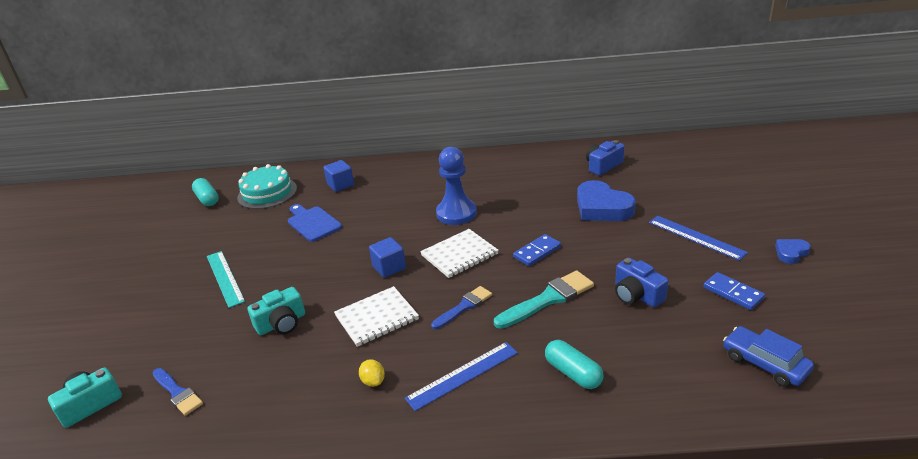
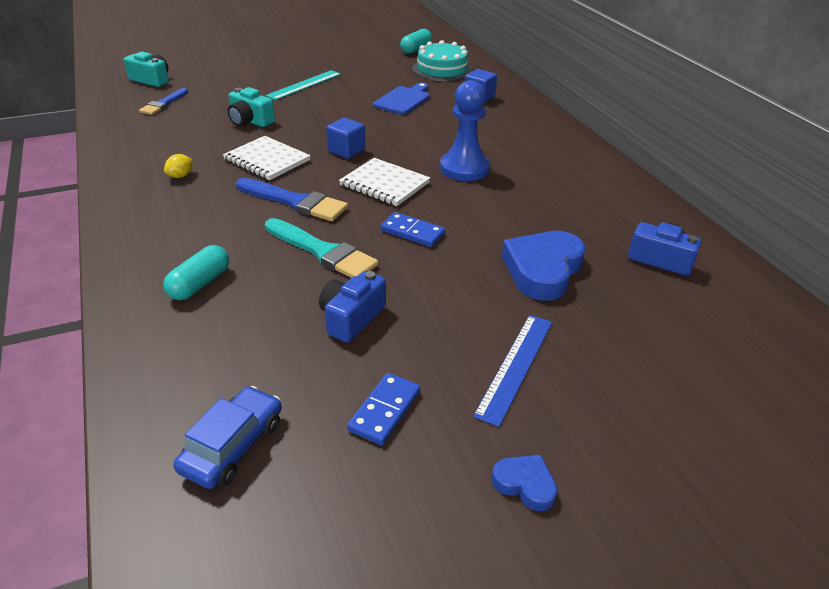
camera: 65 degrees right, 5 degrees up
blue ruler [405,342,518,411] -> none
blue brush [431,286,492,329] -> blue brush [236,178,348,221], size x1.54

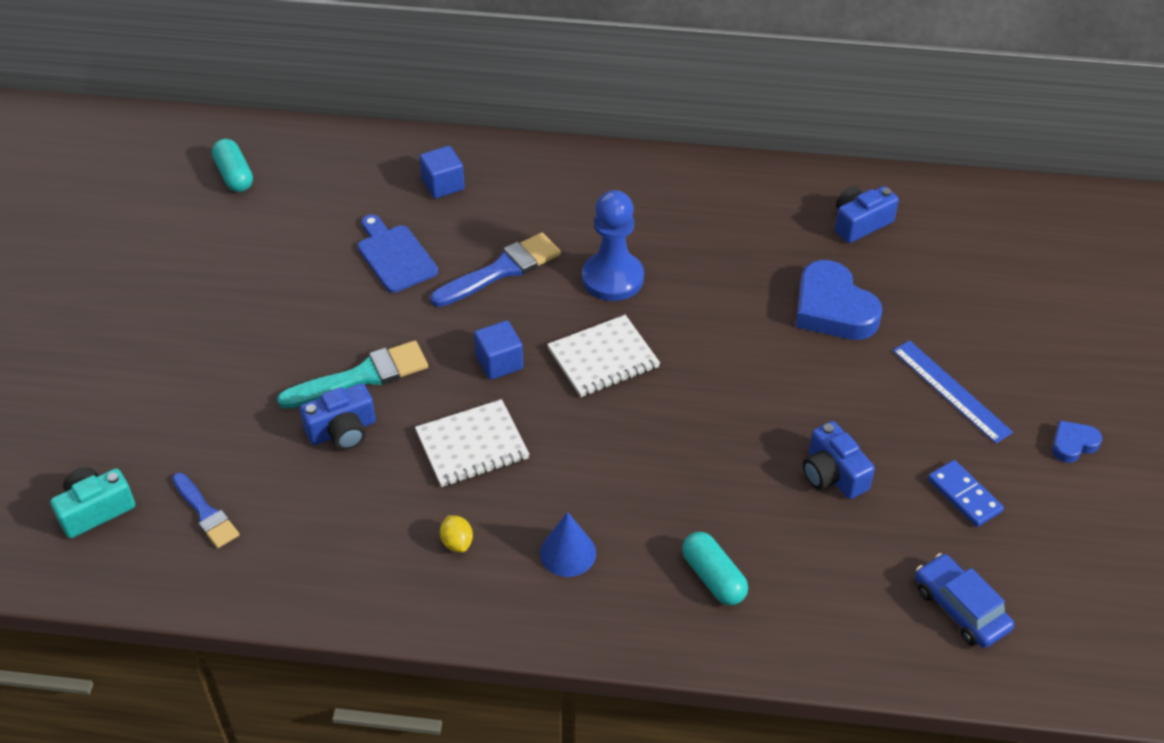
camera: 60 degrees left, 10 degrees up
turquoise camera [228,87,275,127] -> blue camera [300,383,376,450]
blue brush [236,178,348,221] -> blue brush moved to [430,233,561,307]
turquoise brush [265,218,378,278] -> turquoise brush moved to [277,341,428,409]
turquoise ruler [266,70,341,100] -> none
blue domino [380,212,445,247] -> none
turquoise cake [412,40,472,81] -> none
none -> blue cone [540,512,596,577]

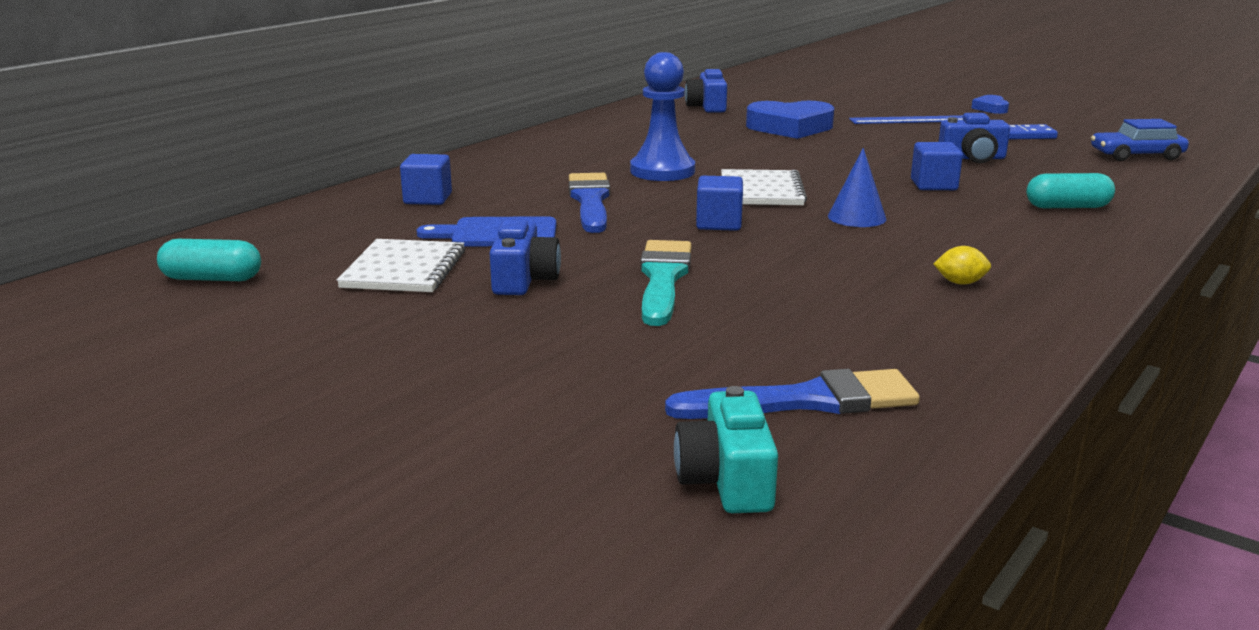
camera: 60 degrees left, 25 degrees down
blue brush [172,473,240,548] -> blue brush [665,369,920,419], size x1.54
blue camera [300,383,376,450] -> blue camera moved to [490,220,561,295]
white notebook [415,399,530,487] -> white notebook moved to [337,239,465,292]
blue cone [540,512,596,577] -> blue cone moved to [828,148,886,227]
none -> blue cube [911,142,963,190]

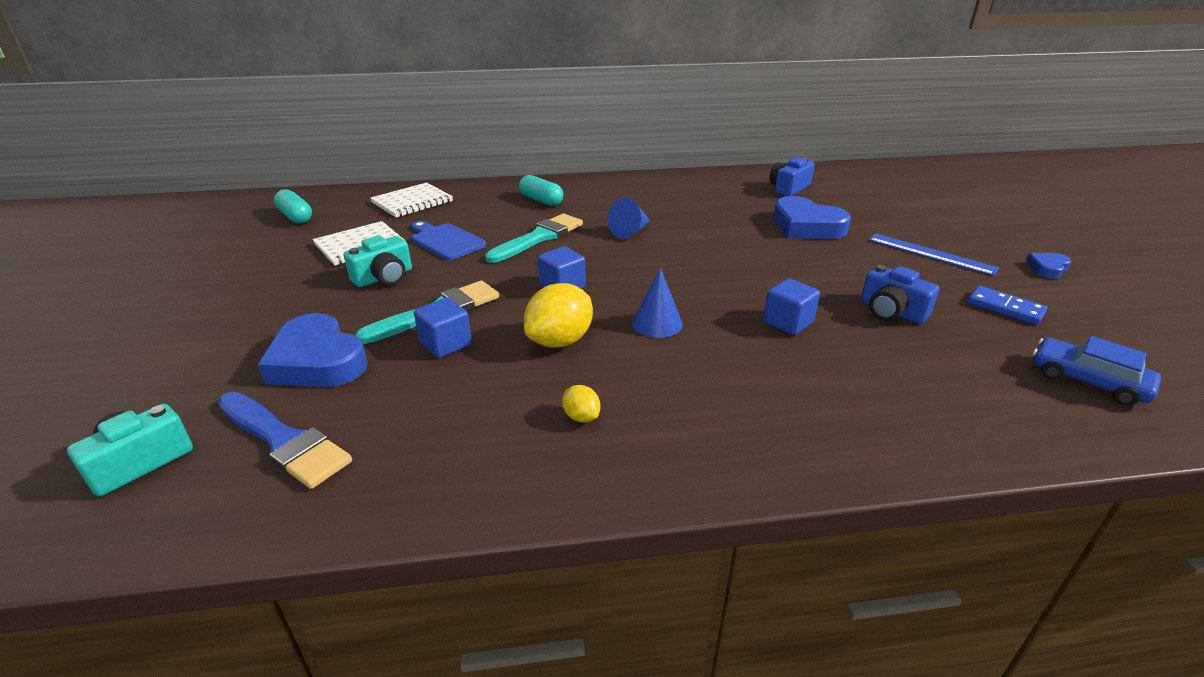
camera: 45 degrees right, 10 degrees up
blue cube [400,154,452,205] -> blue cube moved to [414,298,472,358]
blue camera [490,220,561,295] -> turquoise camera [343,235,412,287]
blue brush [569,173,610,233] -> turquoise brush [485,214,583,263]
blue pawn [630,52,695,181] -> blue cone [607,198,650,239]
white notebook [721,169,807,205] -> white notebook moved to [370,182,453,217]
turquoise capsule [1026,173,1115,208] -> turquoise capsule moved to [519,175,563,206]
none -> blue heart [258,313,368,387]
none -> yellow lemon [524,283,593,347]

